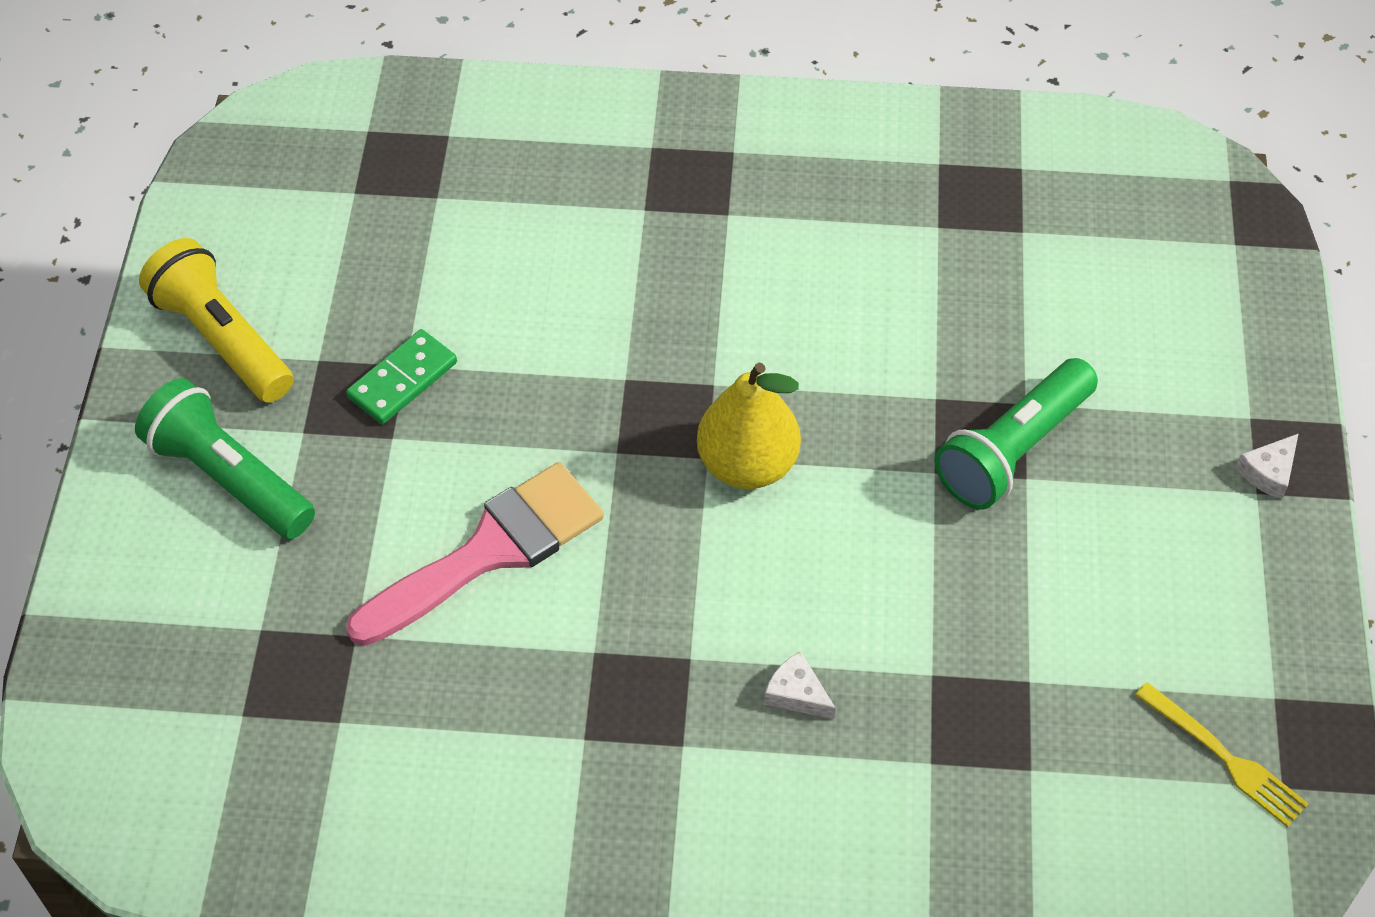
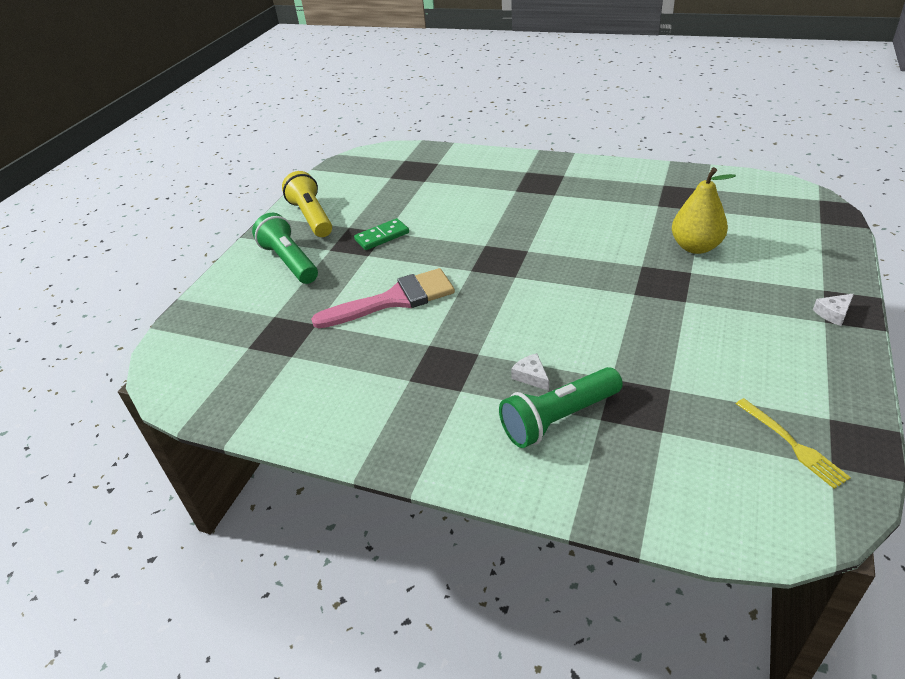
camera: 20 degrees right, 15 degrees down
yellow pear [697,363,801,489] -> yellow pear moved to [672,167,736,254]
green flashlight [935,358,1098,509] -> green flashlight moved to [499,367,623,448]

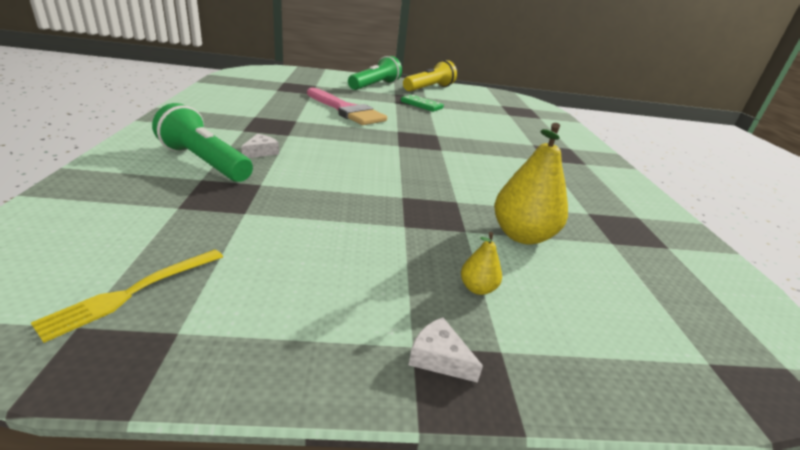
camera: 60 degrees right, 10 degrees down
none -> yellow pear [461,232,502,295]

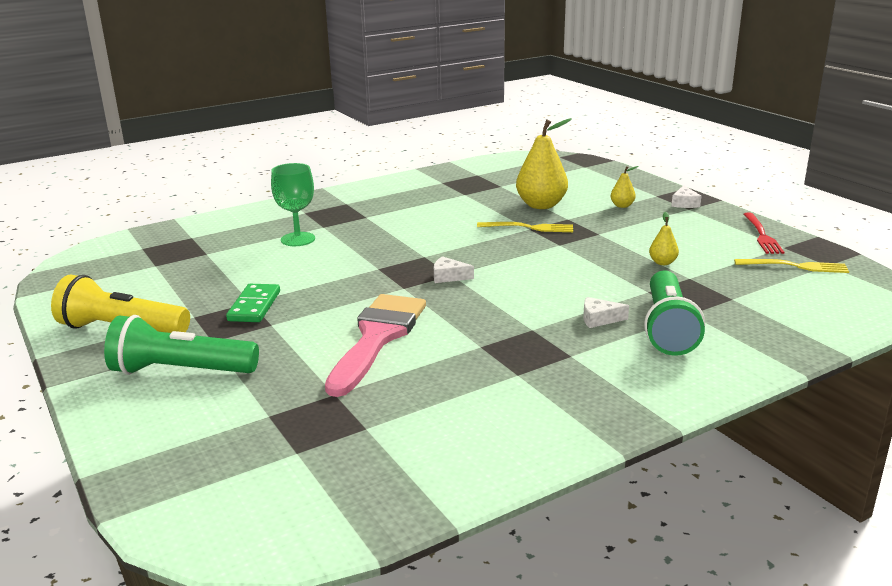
camera: 115 degrees left, 5 degrees down
none -> green goblet [271,163,315,246]
none -> white cheese [434,256,474,283]
none -> yellow fork [477,222,573,232]
none -> yellow pear [649,212,679,265]
none -> red fork [743,213,784,254]

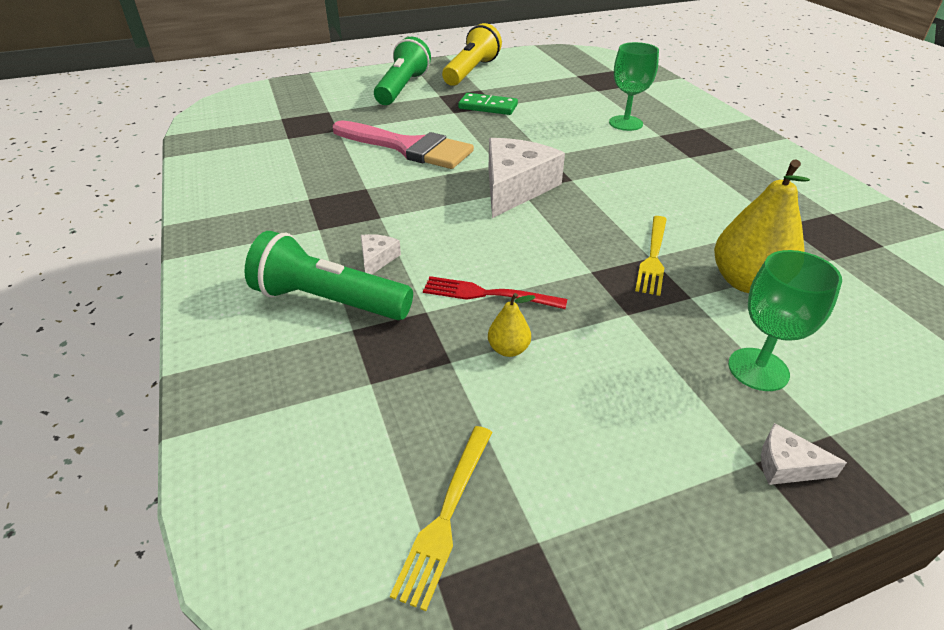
camera: 100 degrees right, 15 degrees up
white cheese [434,256,474,283] -> white cheese [489,138,565,218], size x2.29
yellow pear [610,166,638,208] -> green goblet [728,250,842,391]
red fork [743,213,784,254] -> red fork moved to [423,276,567,309]

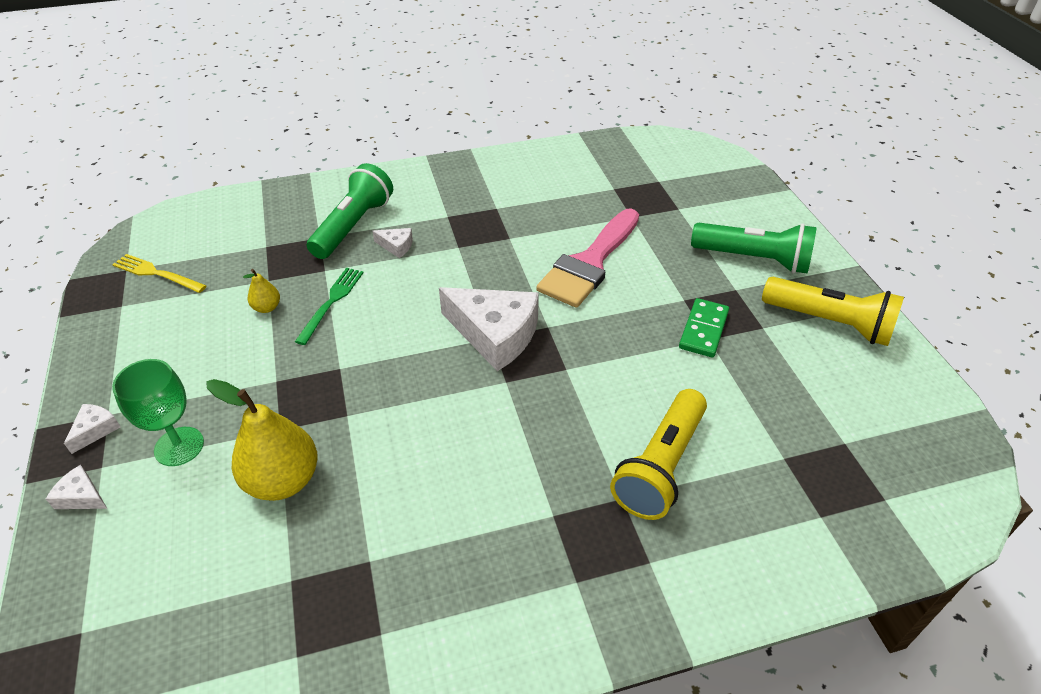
camera: 95 degrees right, 5 degrees up
red fork [423,276,567,309] -> green fork [295,268,364,345]
green goblet [609,42,659,131] -> yellow flashlight [610,389,707,520]
yellow fork [635,216,667,296] -> none
none -> white cheese [46,465,107,509]

